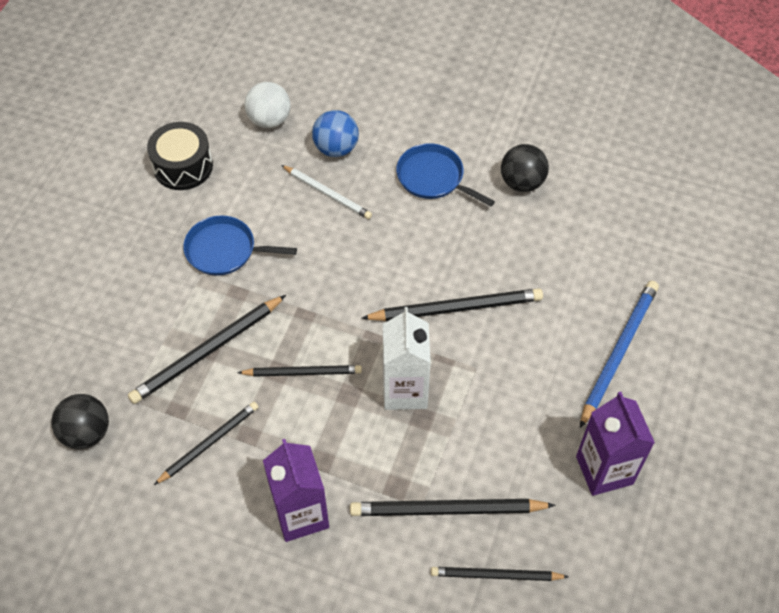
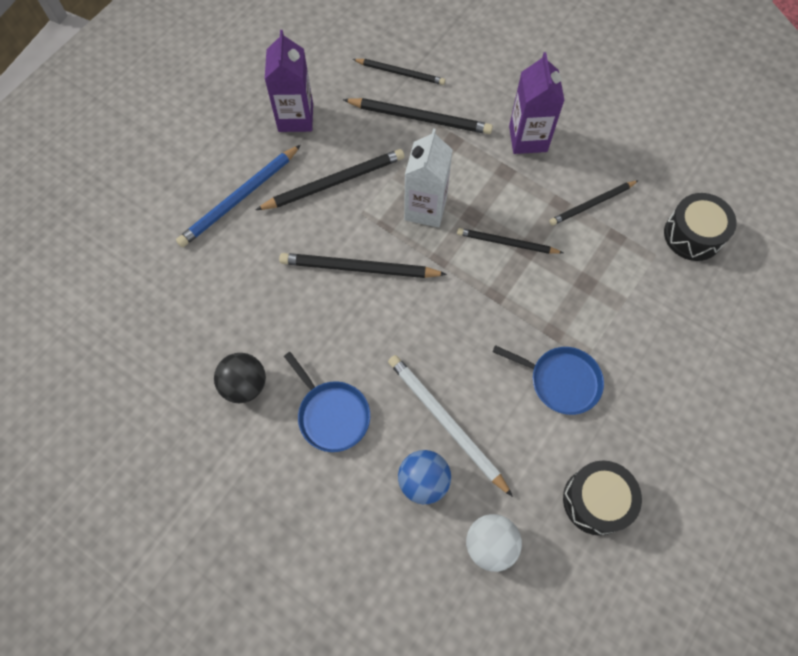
camera: 165 degrees left, 10 degrees up
black ball [51,394,109,449] -> black drum [664,193,737,261]
black pencil [128,295,286,404] -> black pencil moved to [256,149,405,210]
white pencil [281,165,372,219] -> white pencil [388,355,513,497], size x1.54

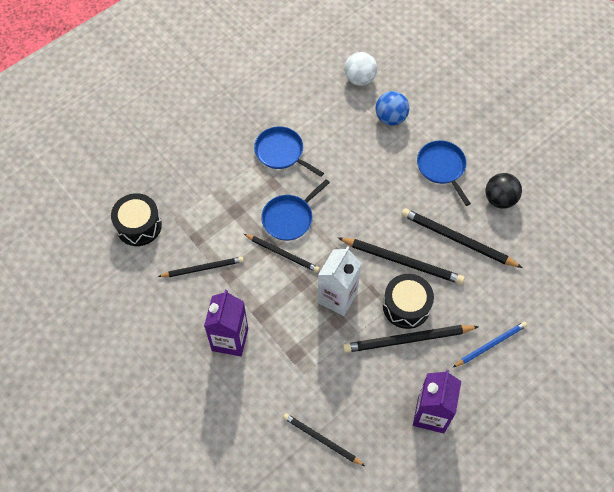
camera: 165 degrees left, 5 degrees down
blue pencil [176,145,301,247] -> blue pencil [453,321,527,367], size x0.65
black pencil [343,98,493,134] -> black pencil moved to [401,208,523,268]
white pencil [388,355,513,497] -> none
black drum [563,460,642,536] -> black drum moved to [383,274,434,329]
none -> blue pan [261,179,330,241]

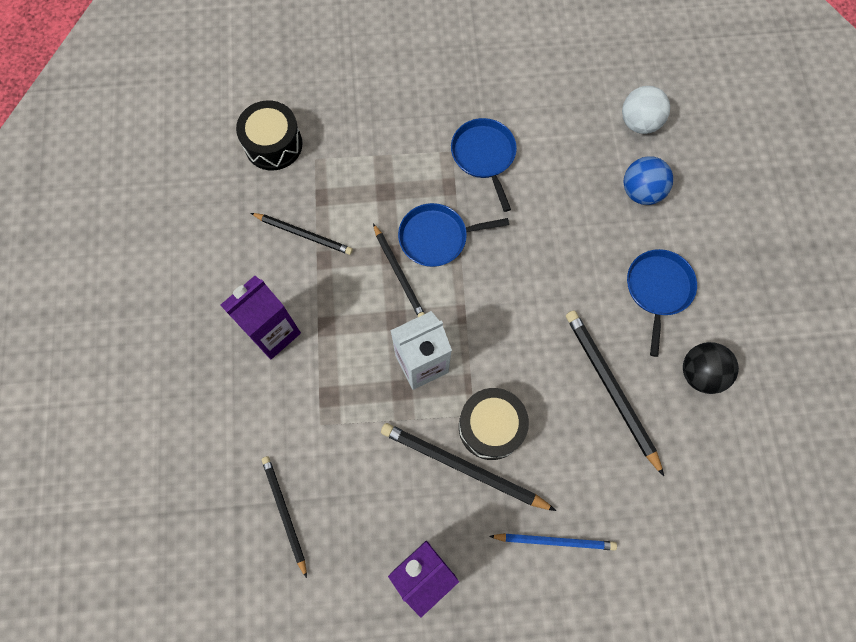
camera: 35 degrees right, 10 degrees up
black pencil [338,238,465,284] -> none

